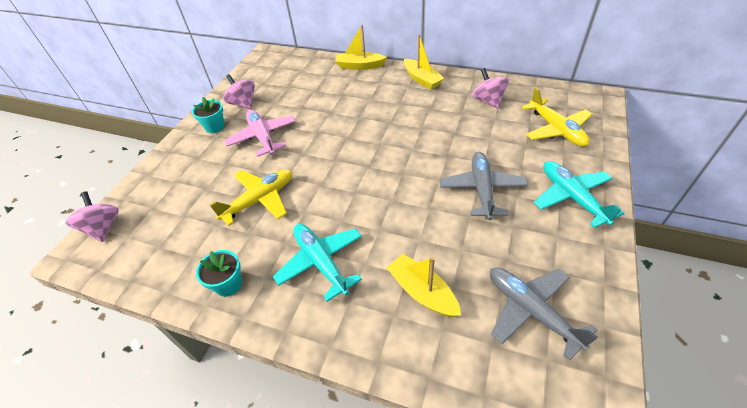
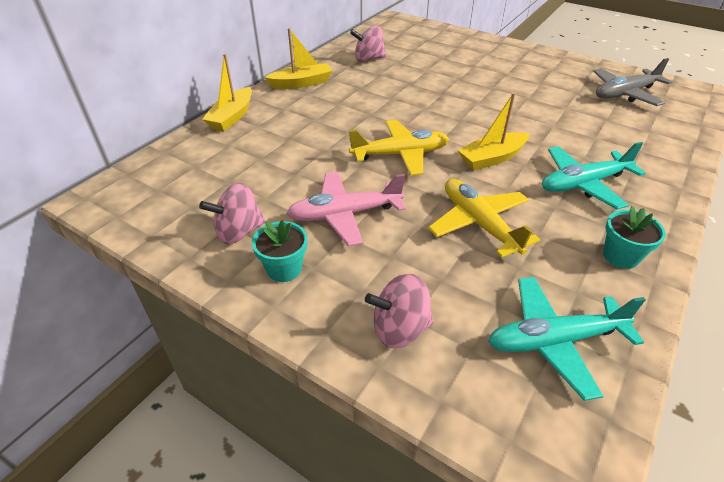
camera: 80 degrees left, 5 degrees down
pink spinning top [65,191,119,242] -> pink spinning top moved to [365,274,434,348]
yellow boat [387,254,461,317] -> yellow boat moved to [458,93,530,170]
grey plane [440,152,528,220] -> none
yellow plane [522,87,593,147] -> yellow plane moved to [349,120,449,176]
turquoise plane [534,161,625,228] -> turquoise plane moved to [488,277,646,401]

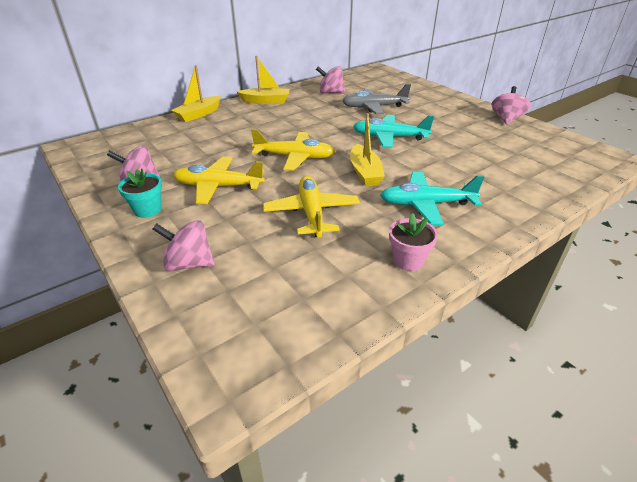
camera: 20 degrees right, 5 degrees down
pink plane [287,172,406,246] -> yellow plane [173,157,265,204]
yellow boat [458,93,530,170] -> yellow boat turned 90 degrees counterclockwise [350,113,385,186]
turquoise plane [488,277,646,401] -> turquoise plane moved to [353,115,434,148]
grey plane [593,58,672,106] -> grey plane moved to [342,84,411,114]
turquoise flower pot [603,206,666,269] -> pink flower pot [389,213,438,271]
none -> pink spinning top [492,86,531,125]

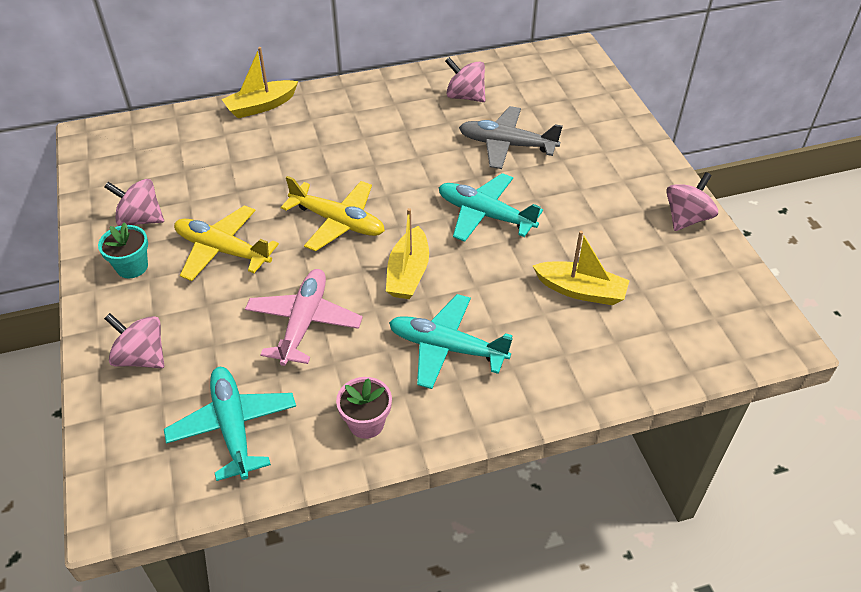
camera: 20 degrees right, 10 degrees up
yellow boat [237,56,290,104] -> yellow boat moved to [533,231,630,305]
yellow plane [263,176,360,237] -> pink plane [245,269,363,366]
none -> turquoise plane [164,367,296,481]

